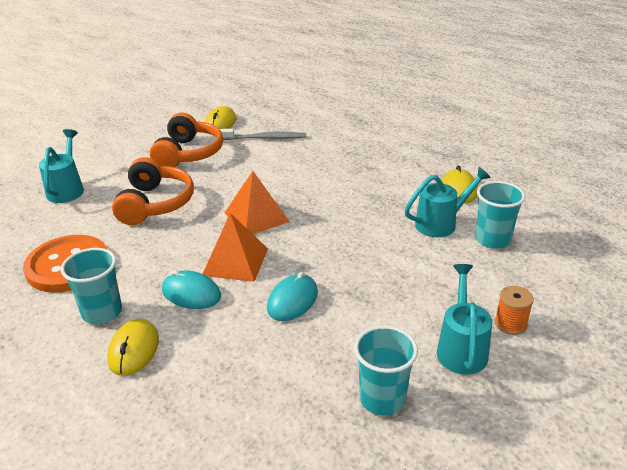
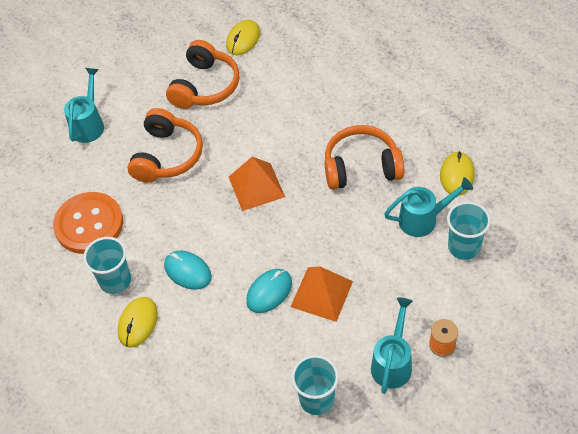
camera: 15 degrees right, 20 degrees up
orange pyramid [203,213,268,282] -> orange pyramid moved to [291,266,353,322]
grey toothbrush [220,129,306,140] -> none
none -> orange headphones [325,125,404,190]

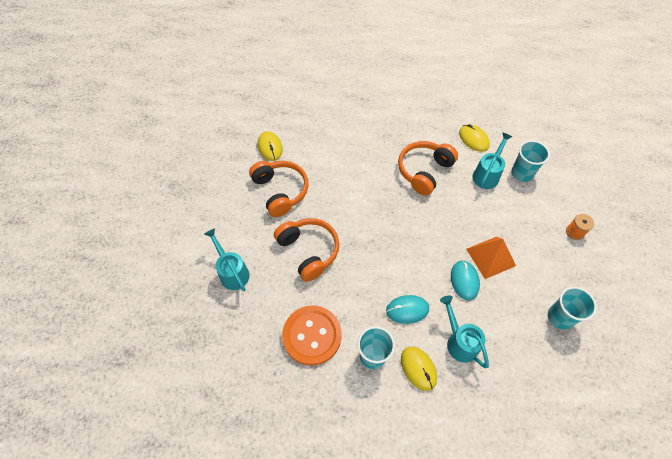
camera: 50 degrees left, 5 degrees up
orange pyramid [229,157,285,211] -> none
turquoise watering can [371,297,413,394] -> turquoise watering can moved to [440,295,489,368]

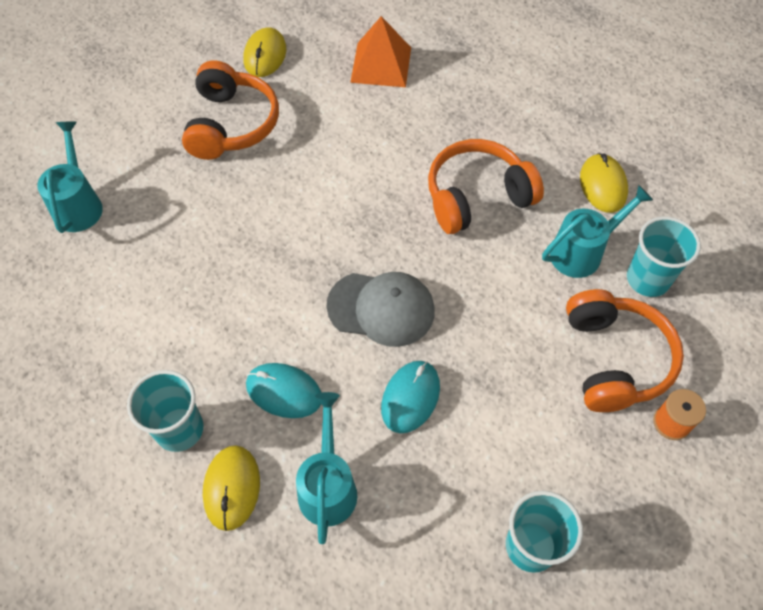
camera: 30 degrees right, 0 degrees up
orange headphones [274,218,339,282] -> orange headphones moved to [566,289,684,412]
orange button [282,306,342,366] -> none
orange pyramid [466,237,516,279] -> orange pyramid moved to [350,16,411,87]
none -> grey cap [326,272,435,347]

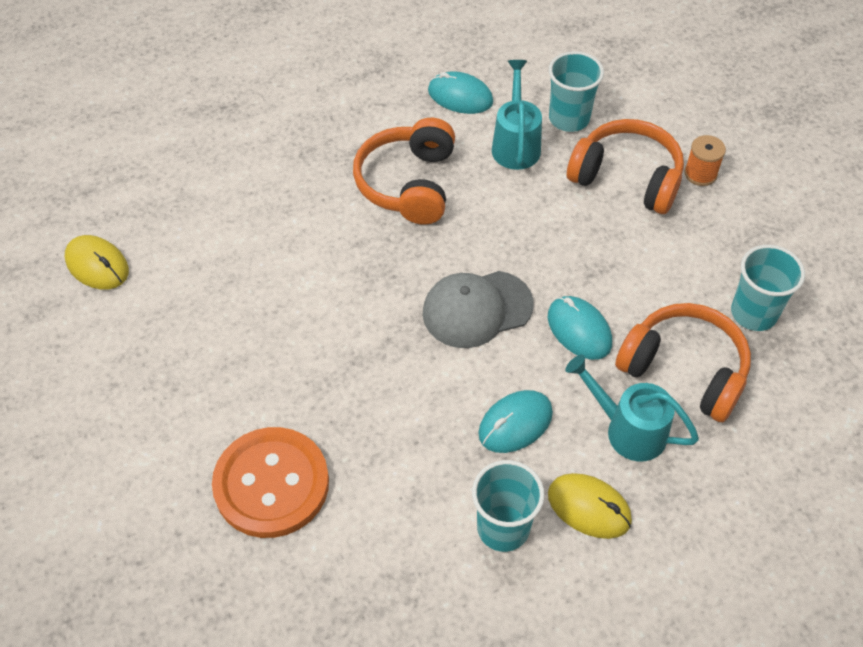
camera: 60 degrees left, 5 degrees down
turquoise watering can [37,122,103,233] -> none
orange headphones [182,60,279,160] -> orange headphones moved to [615,303,751,422]
grey cap [326,272,435,347] -> grey cap turned 150 degrees counterclockwise [423,271,534,348]
orange pyramid [350,16,411,87] -> none
yellow mouse [580,153,628,213] -> turquoise mouse [428,71,493,114]
none -> orange button [212,427,329,538]

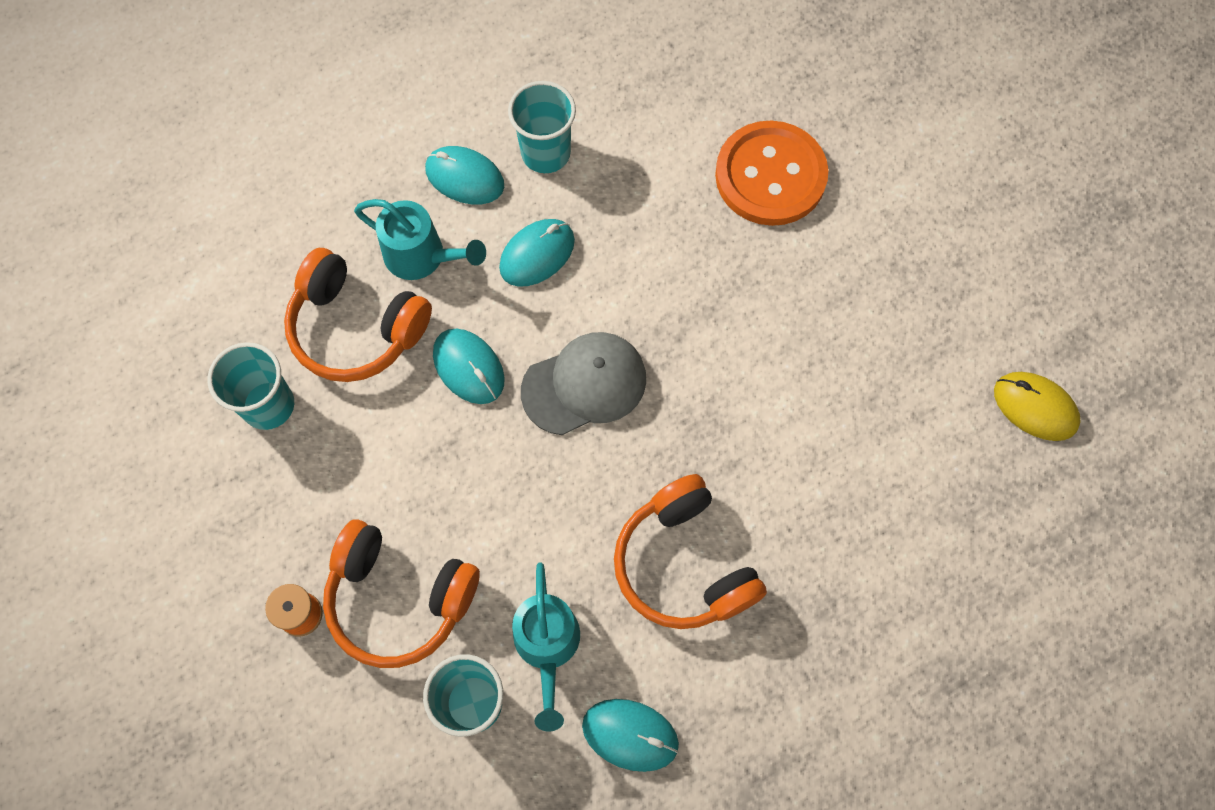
camera: 175 degrees right, 15 degrees up
orange headphones [353,118,455,224] -> orange headphones turned 150 degrees clockwise [614,474,767,629]
yellow mouse [548,473,632,539] -> turquoise mouse [425,146,504,204]

